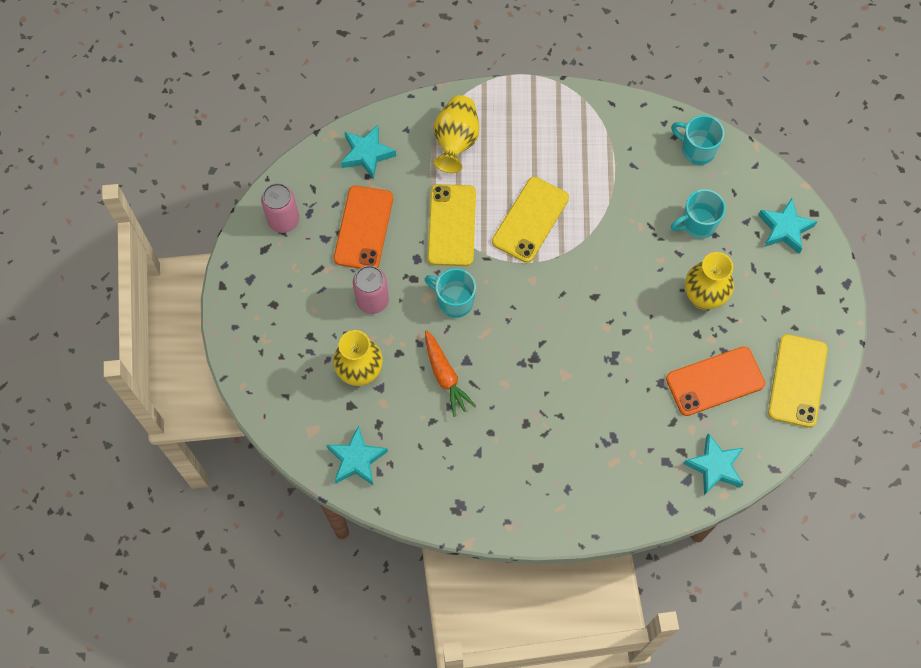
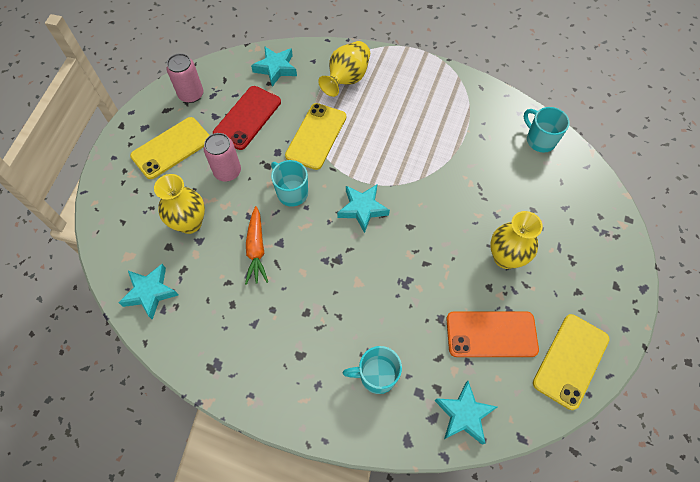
camera: 20 degrees right, 5 degrees down
orange phone [334,186,393,269] -> red phone [213,86,281,150]
yellow phone [492,177,569,263] -> yellow phone moved to [130,117,210,179]
turquoise mug [671,189,726,239] -> turquoise mug moved to [343,346,402,394]
turquoise star [758,198,818,254] -> turquoise star moved to [337,185,390,233]

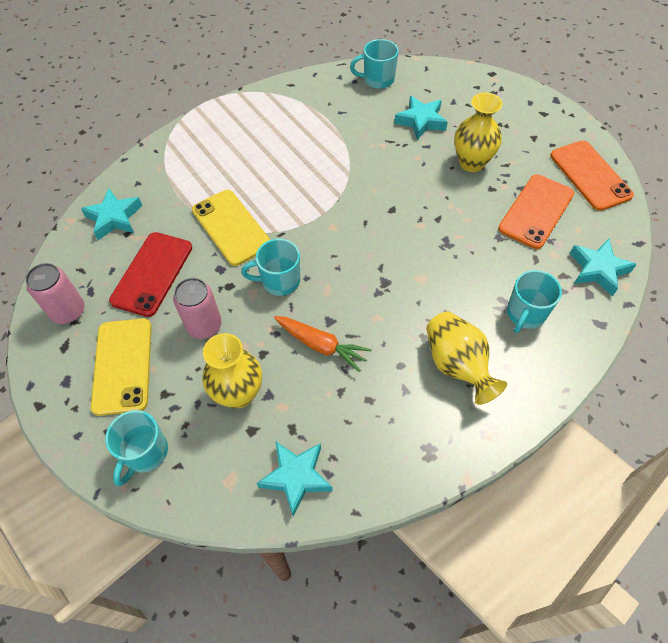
camera: 55 degrees left, 5 degrees down
red phone [213,86,281,150] -> red phone turned 45 degrees clockwise [109,232,192,317]
yellow vase [318,41,370,97] -> yellow vase moved to [426,312,507,405]
turquoise star [337,185,390,233] -> turquoise star moved to [394,96,448,140]
yellow phone [533,314,610,410] -> orange phone [550,141,634,211]
none -> turquoise mug [105,410,168,486]

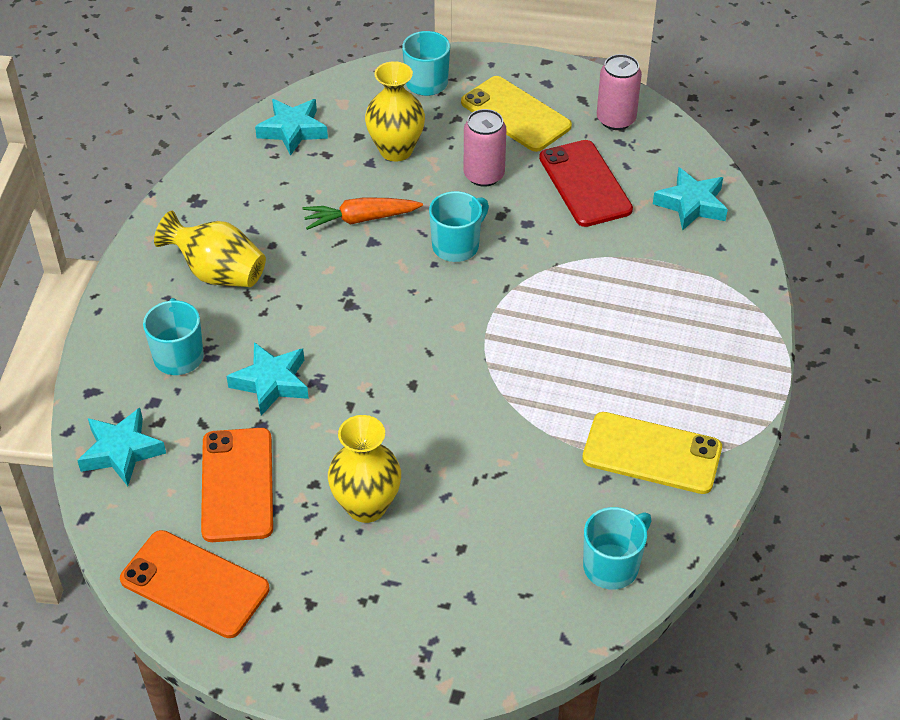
camera: 140 degrees right, 10 degrees down
yellow phone [192,190,270,266] -> yellow phone moved to [582,412,722,494]
turquoise star [394,96,448,140] -> turquoise star moved to [226,342,309,416]

